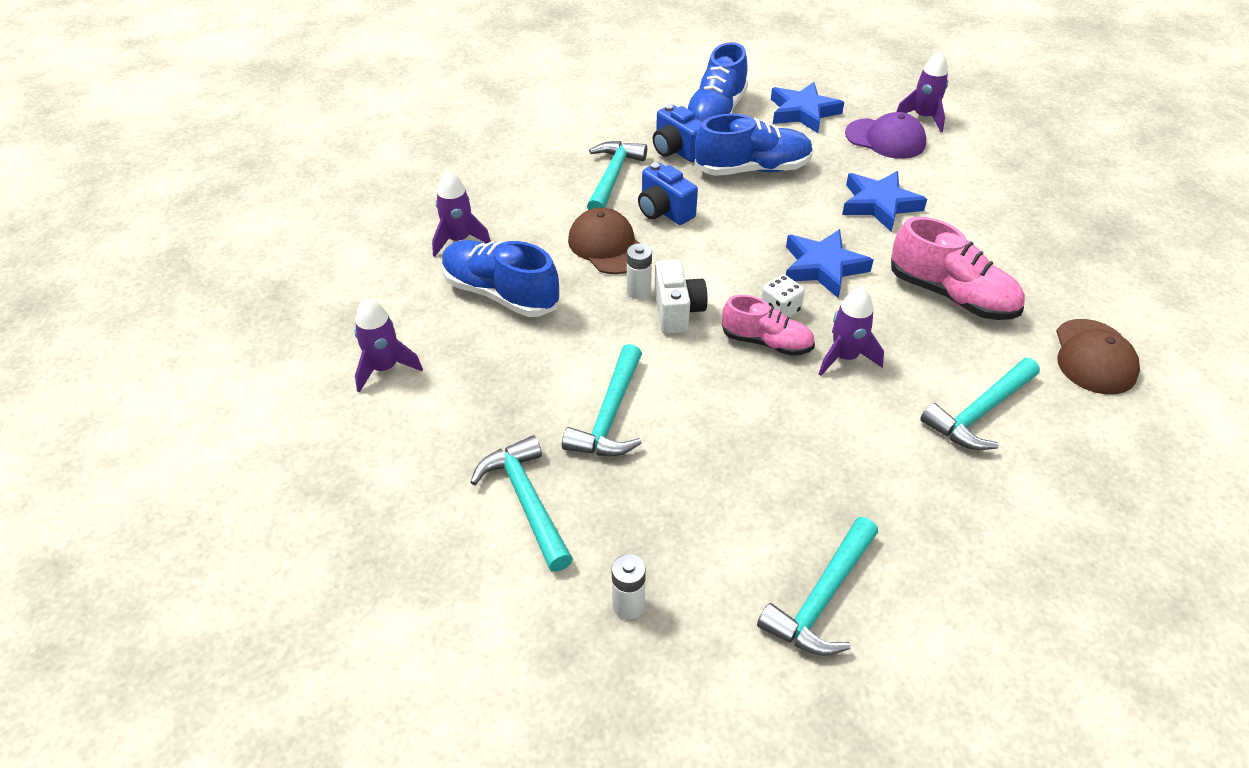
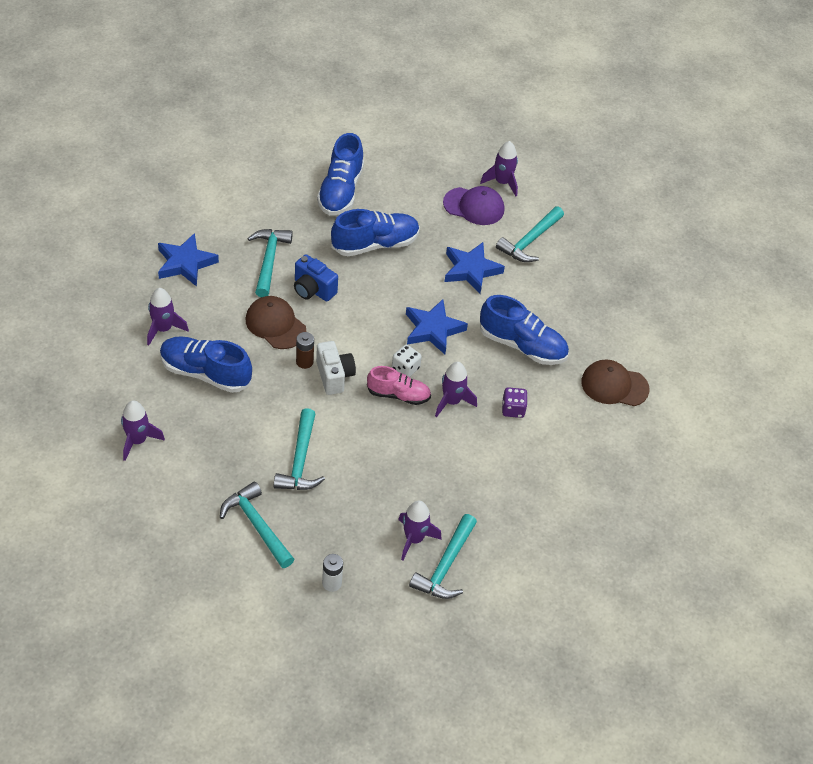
camera: 15 degrees left, 5 degrees up
white battery [627,243,652,299] -> brown battery [296,332,314,369]
blue camera [653,104,702,162] -> none
blue star [771,82,844,133] -> blue star moved to [158,233,219,287]
pink shoe [891,217,1025,320] -> blue shoe [480,295,569,365]
turquoise hammer [920,358,1040,450] -> turquoise hammer moved to [496,206,564,262]
brown cap [1056,319,1140,394] -> brown cap turned 105 degrees clockwise [581,360,650,406]
none -> purple rocket [398,501,442,560]
none -> purple dice [502,387,528,418]

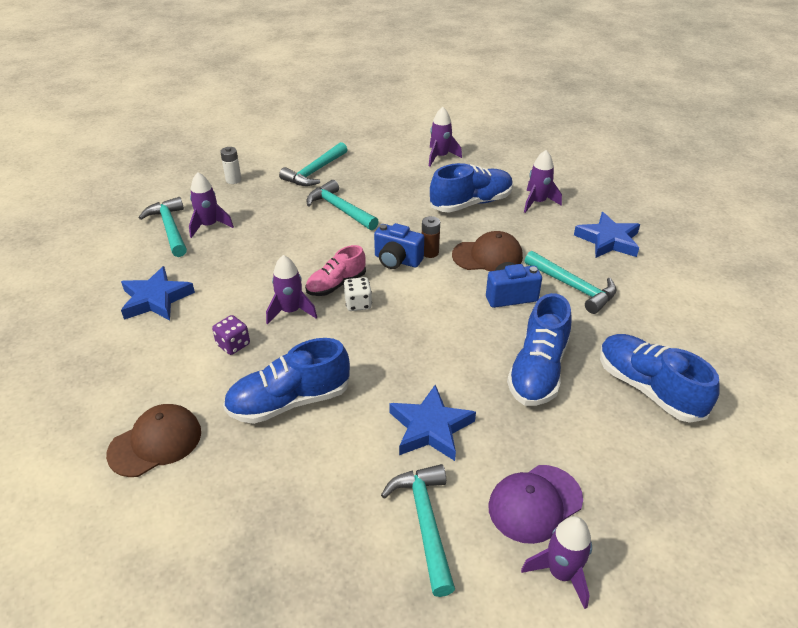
camera: 135 degrees right, 10 degrees down
turquoise hammer [220,482,295,568] -> turquoise hammer turned 120 degrees clockwise [279,142,348,186]
white camera [316,341,356,395] -> blue camera [374,223,424,269]
blue star [406,299,468,354] -> blue star moved to [121,266,195,321]

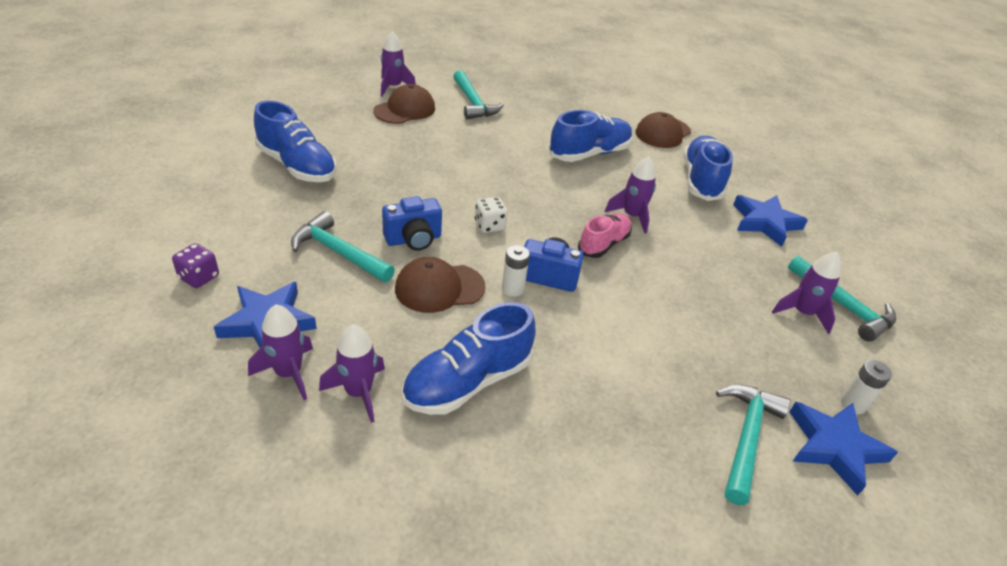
camera: 165 degrees right, 0 degrees up
purple dice [212,315,250,355] -> purple dice moved to [172,243,219,288]
turquoise hammer [307,180,379,230] -> none
white dice [344,277,372,311] -> white dice moved to [475,197,508,233]
blue star [389,385,476,461] -> blue star moved to [789,402,898,496]
brown battery [422,216,440,258] -> white battery [502,245,530,297]
purple rocket [429,107,462,167] -> purple rocket moved to [248,304,313,400]
purple cap [488,465,583,544] -> brown cap [373,84,435,124]
blue shoe [507,293,572,406] -> blue shoe moved to [683,136,733,201]

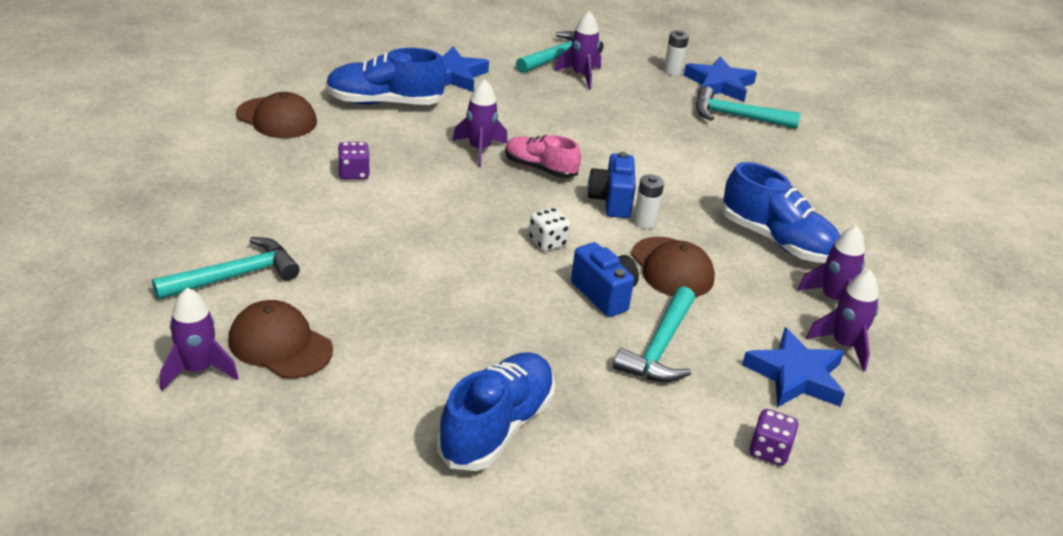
camera: 100 degrees left, 5 degrees down
blue shoe [549,110,633,162] -> purple dice [338,142,370,180]

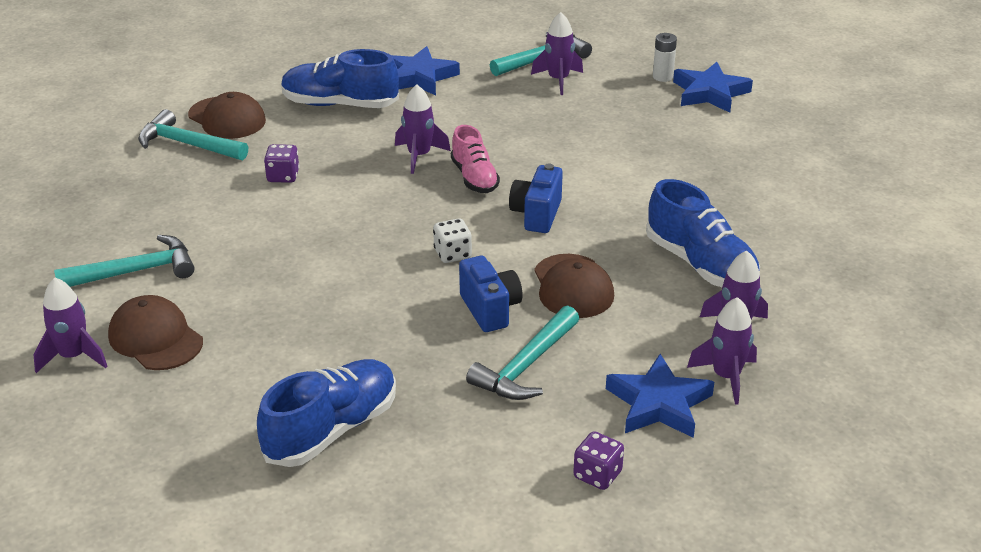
camera: 15 degrees right, 0 degrees up
pink shoe [505,135,581,178] -> pink shoe turned 150 degrees counterclockwise [451,125,500,193]
white battery [633,174,664,229] -> none
turquoise hammer [696,86,801,129] -> turquoise hammer moved to [138,109,248,160]

